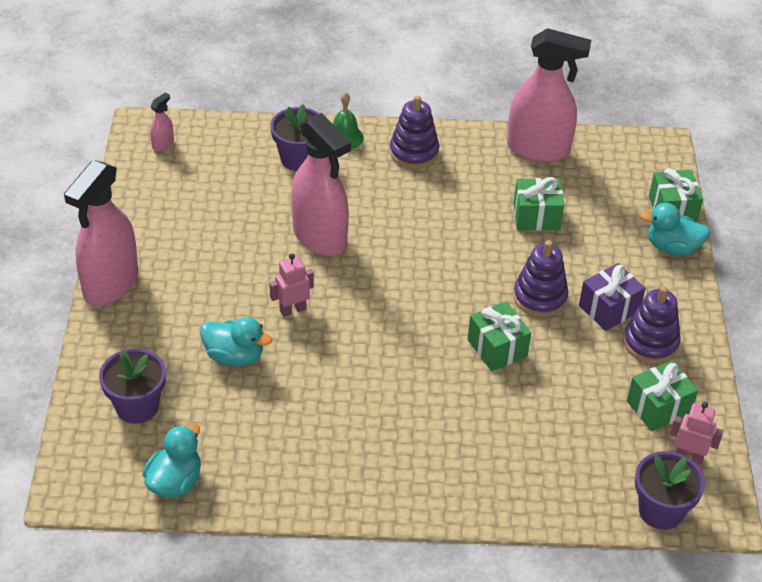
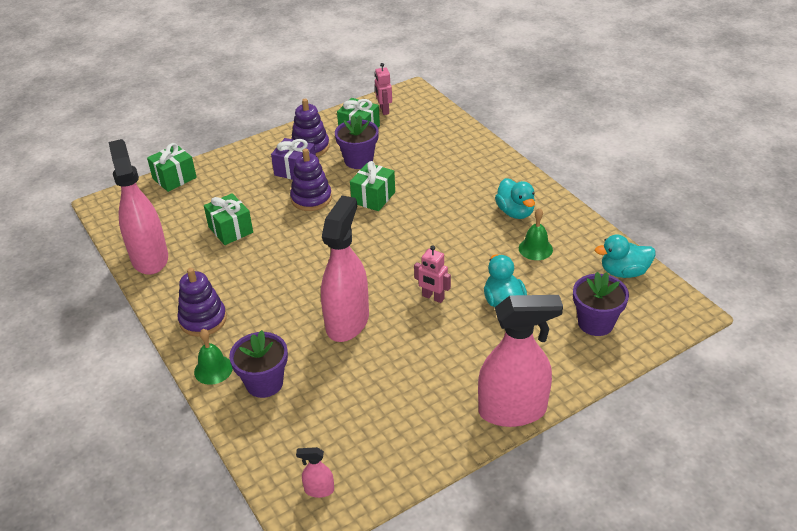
camera: 120 degrees left, 5 degrees down
purple flower pot [635,451,705,530] -> purple flower pot moved to [335,115,379,169]
turquoise duck [640,203,710,255] -> turquoise duck moved to [495,178,535,219]
none -> green bell [519,208,553,260]

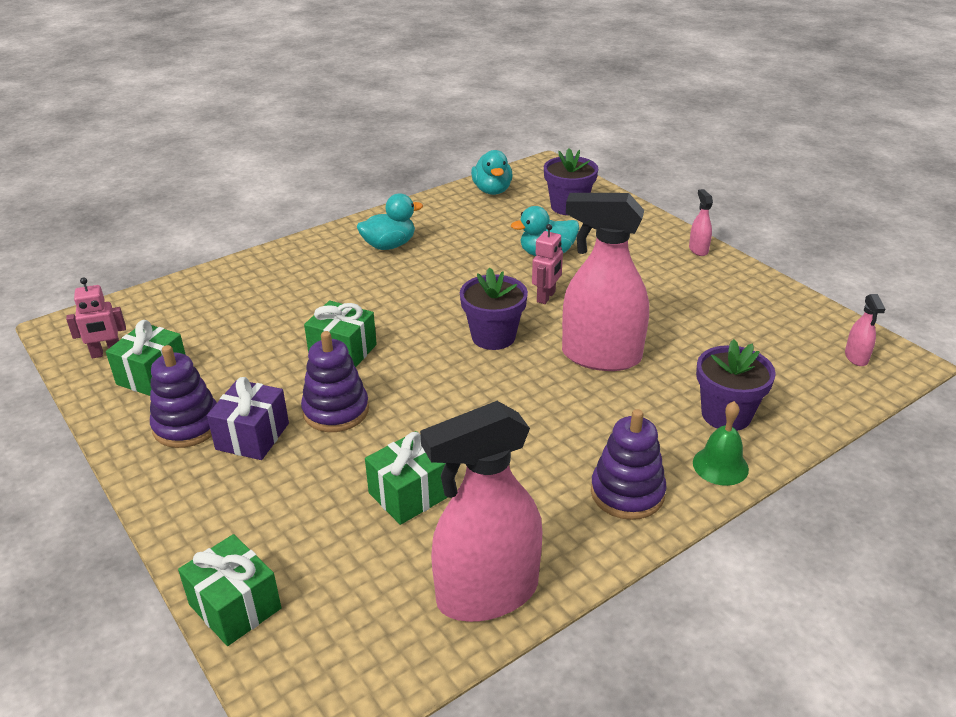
camera: 95 degrees left, 5 degrees down
purple flower pot [335,115,379,169] -> purple flower pot moved to [460,267,528,350]
pink spray bottle [478,295,563,427] -> pink spray bottle [689,189,713,256], size x0.41
green bell [519,208,553,260] -> none

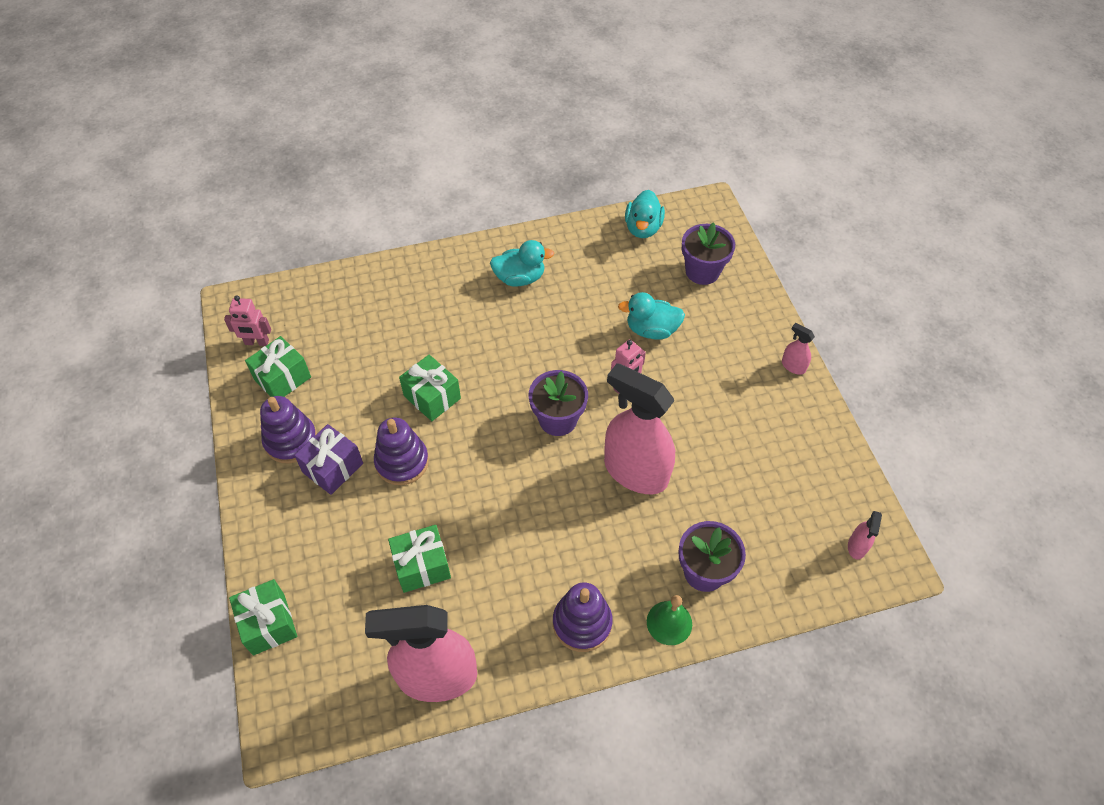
camera: 20 degrees right, 20 degrees up
pink spray bottle [689,189,713,256] -> pink spray bottle turned 60 degrees counterclockwise [782,323,815,375]

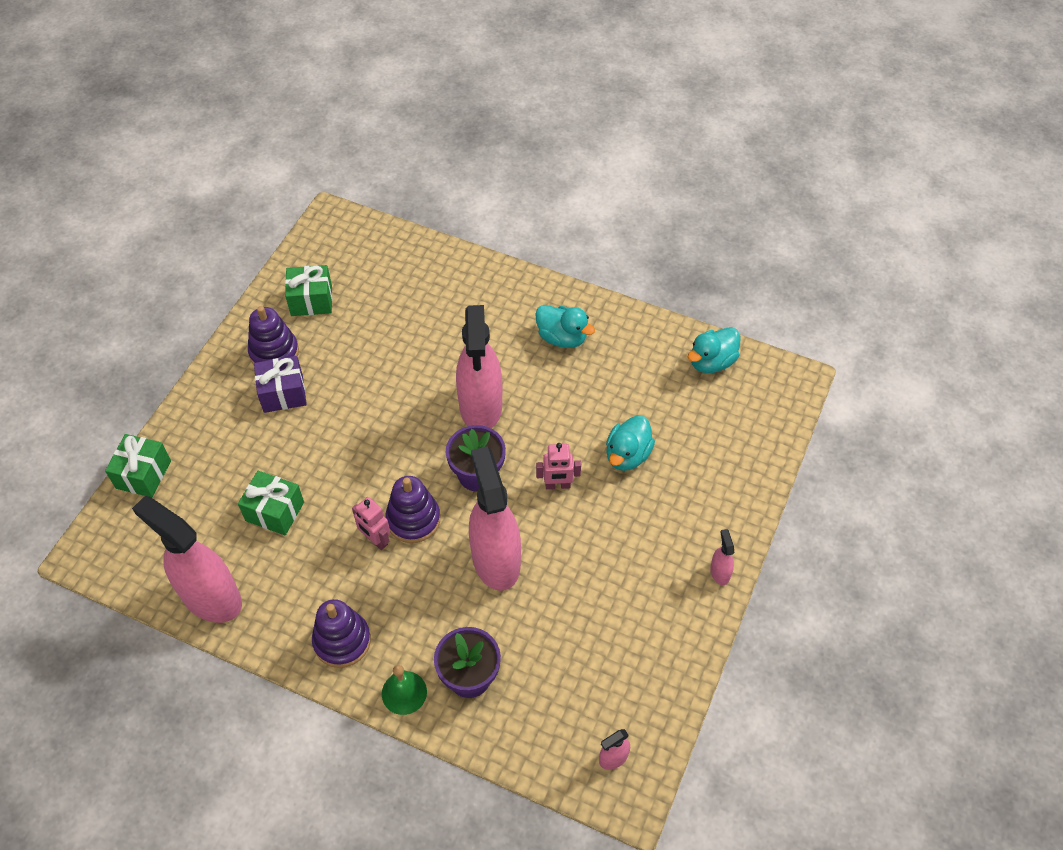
camera: 40 degrees right, 0 degrees up
pink robot [224,295,271,346] -> pink robot moved to [352,497,390,550]
purple stacking toy [374,417,429,485] -> purple stacking toy moved to [386,476,440,543]
green gift [399,355,461,421] -> none
turquoise duck [618,292,685,340] -> turquoise duck turned 105 degrees counterclockwise [606,415,655,471]
purple flower pot [682,222,735,285] -> none
none -> pink spray bottle [456,305,502,428]

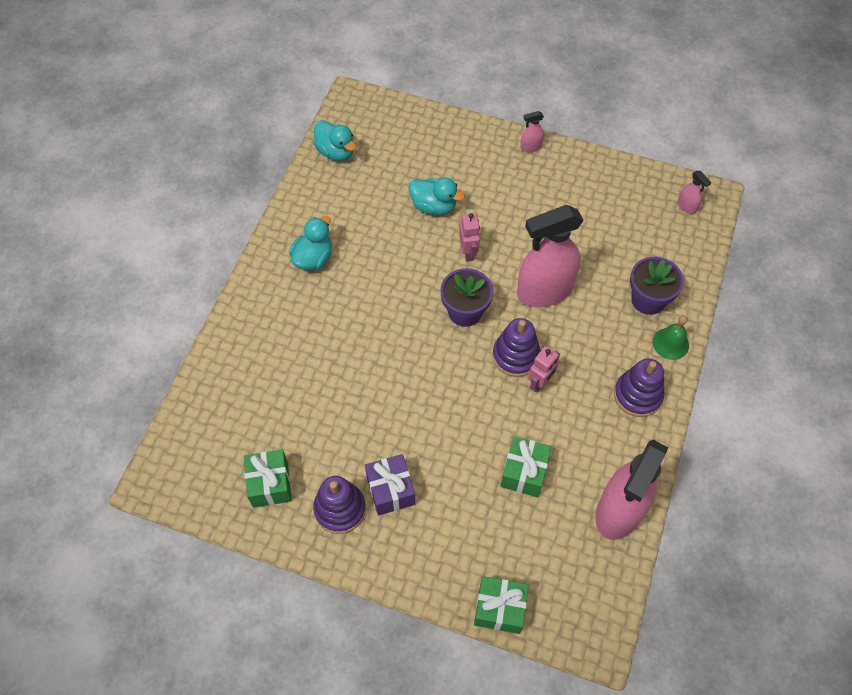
camera: 95 degrees left, 5 degrees up
pink spray bottle [456,305,502,428] -> none

